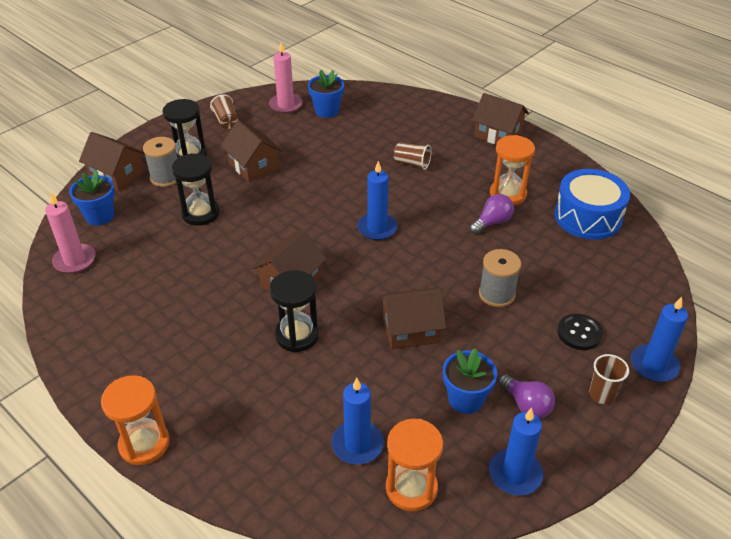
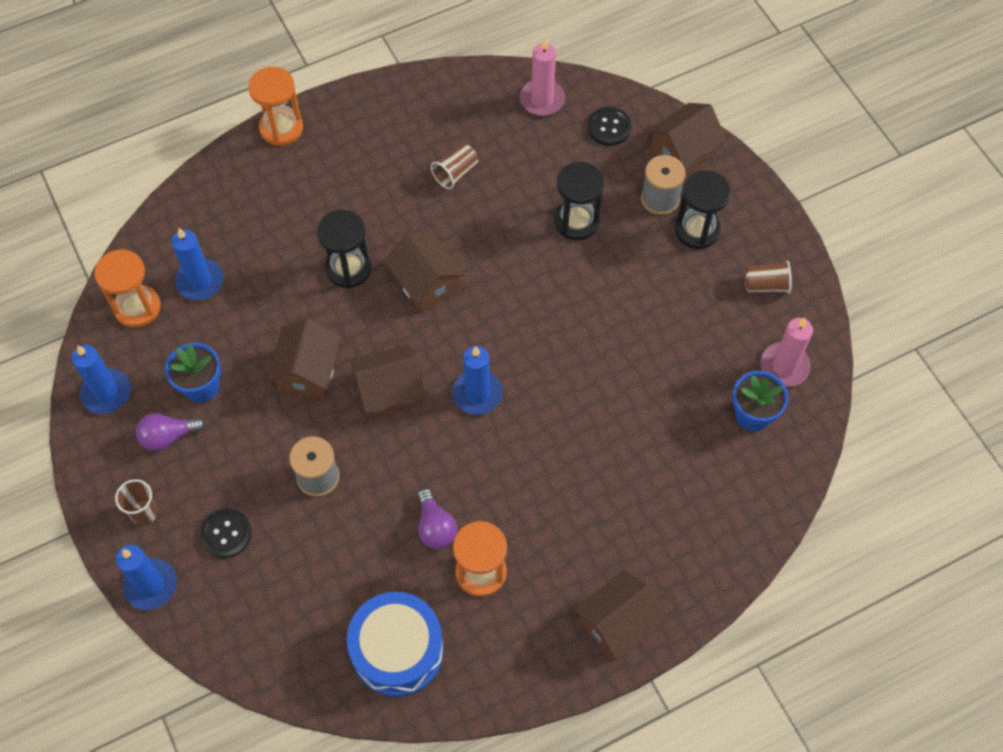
camera: 110 degrees right, 20 degrees up
blue flower pot [69,170,115,226] -> black button [587,107,631,146]
brown house [221,120,282,182] -> brown house moved to [350,344,426,419]
brown cup [394,142,432,170] -> brown cup moved to [431,144,478,189]

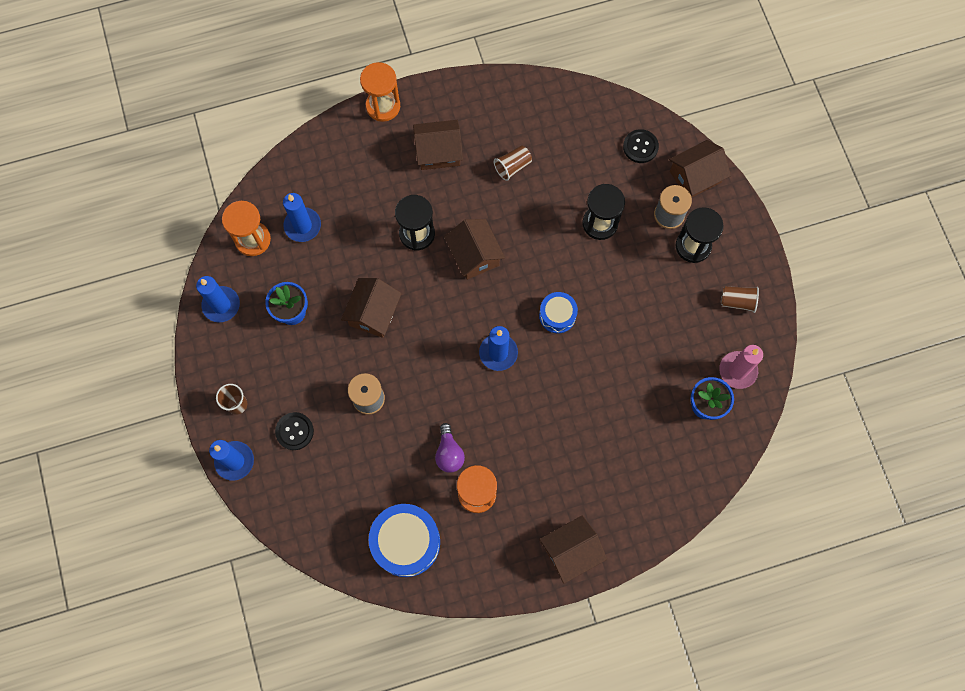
camera: 10 degrees right, 10 degrees up
purple light bulb [136,413,205,451] -> none
brown house [350,344,426,419] -> brown house moved to [413,120,463,170]
pink candle [520,39,565,116] -> none
none -> blue drum [539,292,578,333]

